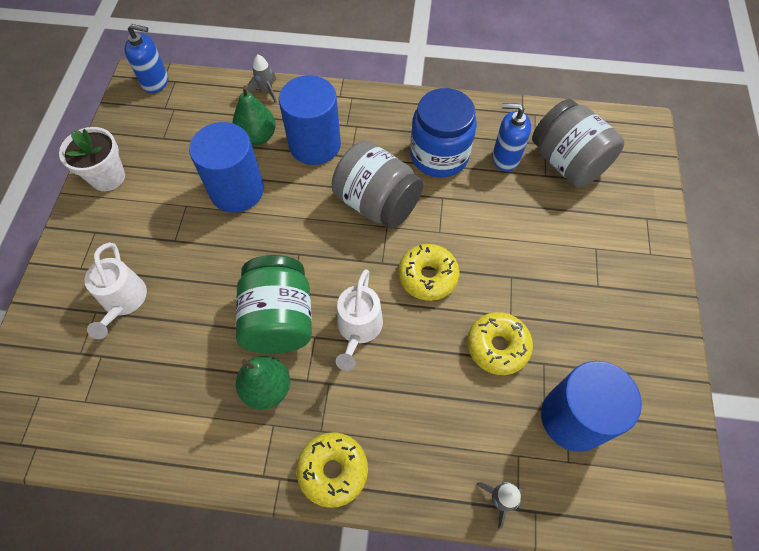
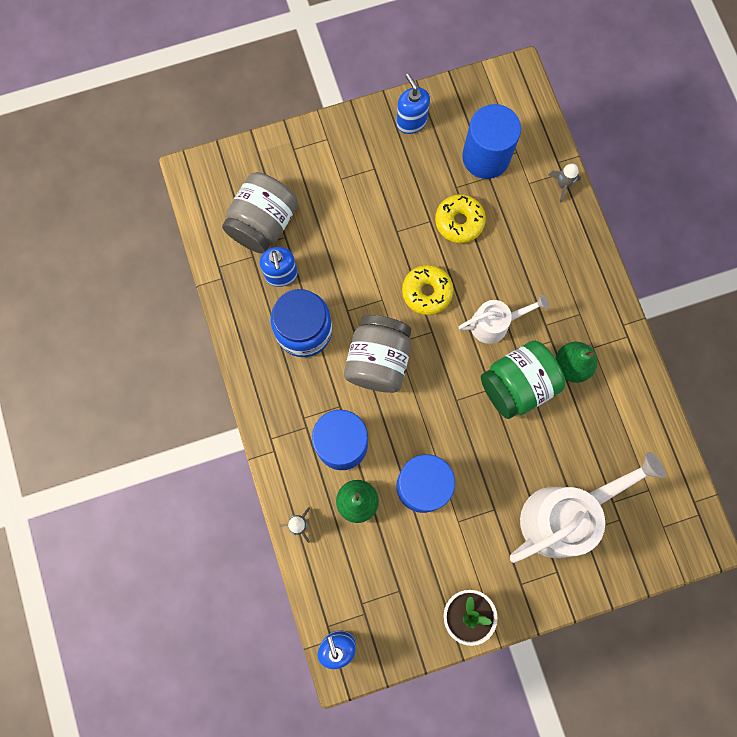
camera: 115 degrees left, 15 degrees up
white watering can [85,243,147,339] -> white watering can [510,452,666,563], size x1.79
yellow donut [296,432,368,508] -> none
none -> blue soap dispenser [396,73,430,134]

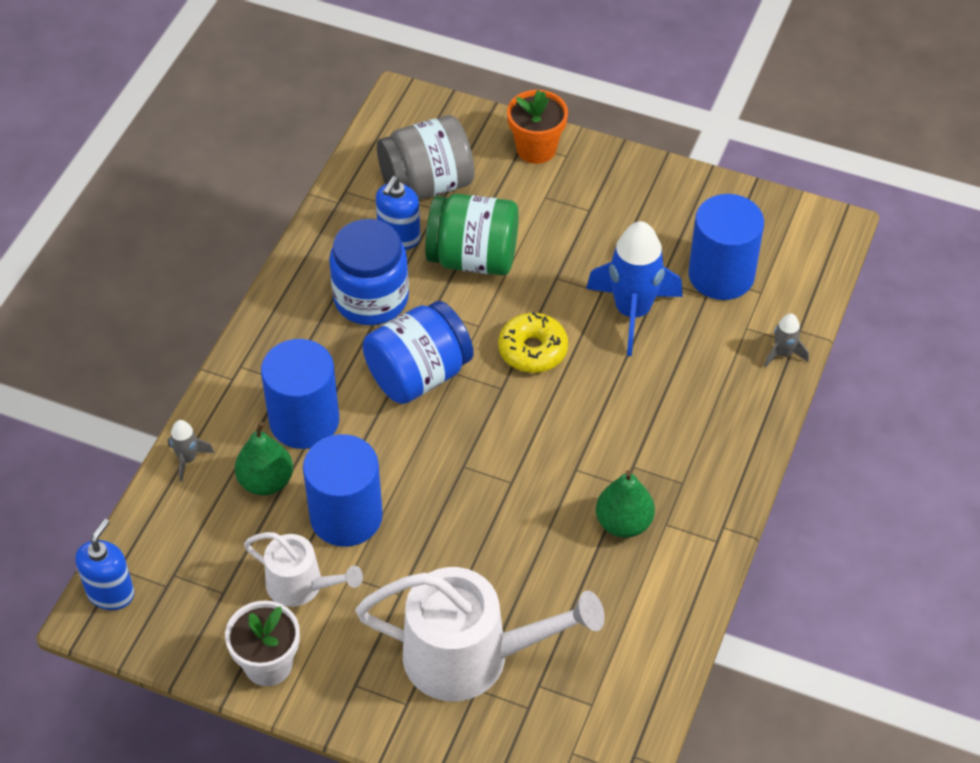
camera: 40 degrees right, 25 degrees down
grey jar [344,315,411,393] -> blue jar [363,301,474,404]
blue soap dispenser [396,73,430,134] -> none
yellow donut [435,194,486,243] -> blue rocket [586,221,683,356]
white watering can [459,295,549,344] -> white watering can moved to [244,532,363,607]
green jar [481,340,565,419] -> green jar moved to [425,194,519,275]
none -> orange flower pot [507,90,568,164]

